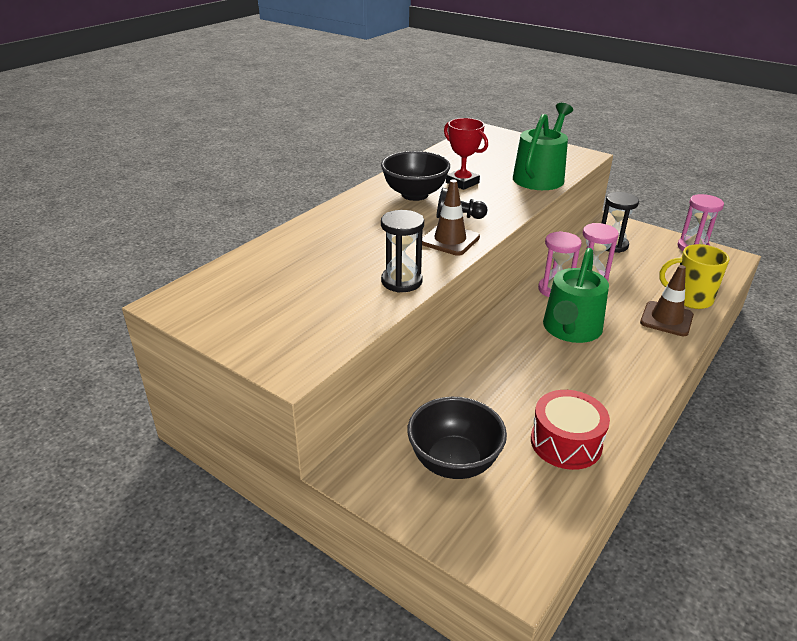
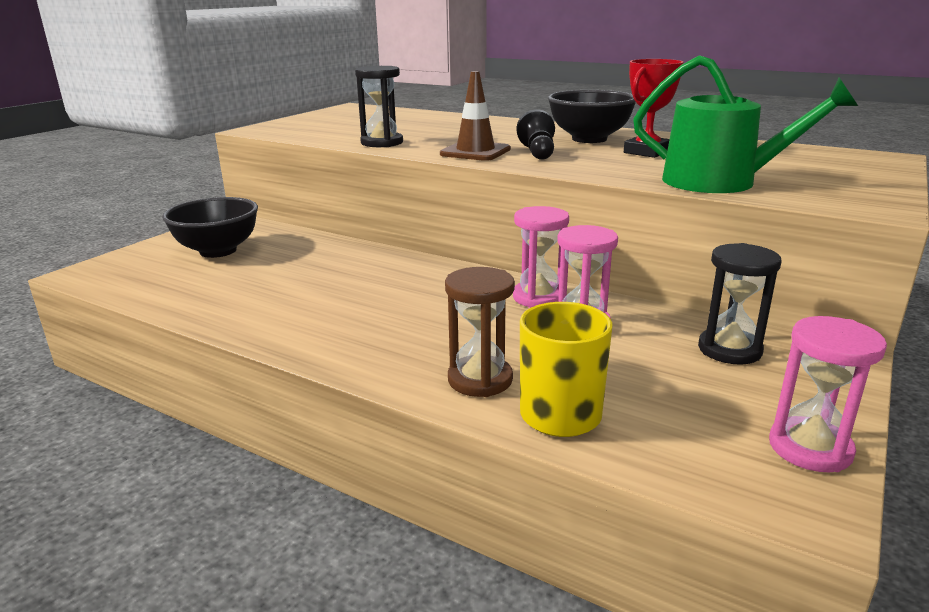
camera: 85 degrees right, 10 degrees down
red drum [531,390,610,470] -> none
green watering can [543,248,609,343] -> none
brown traffic cone [640,265,694,336] -> brown hourglass [445,267,515,397]

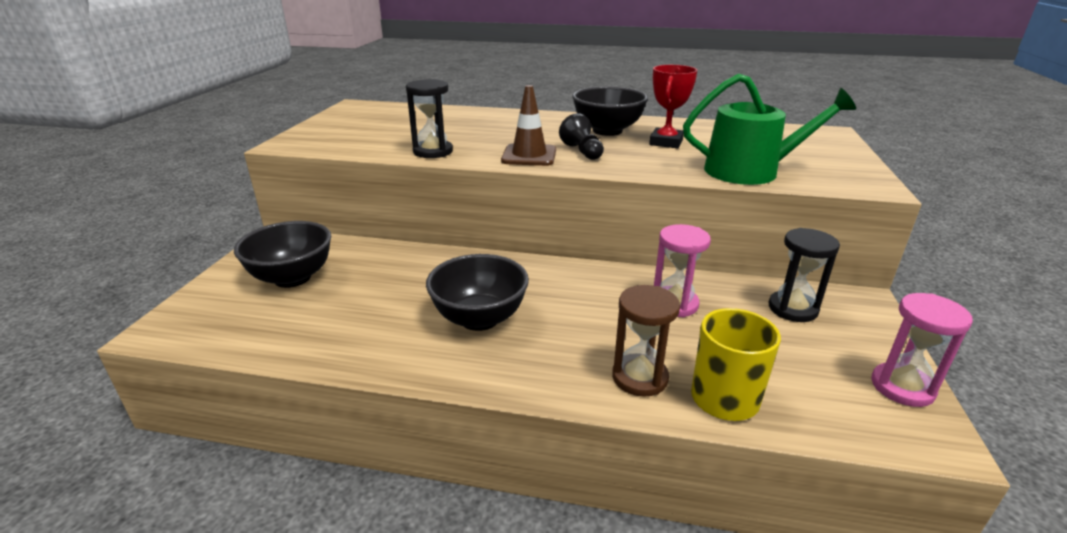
camera: 20 degrees left, 5 degrees up
pink hourglass [513,206,569,308] -> none
none -> black bowl [426,254,529,331]

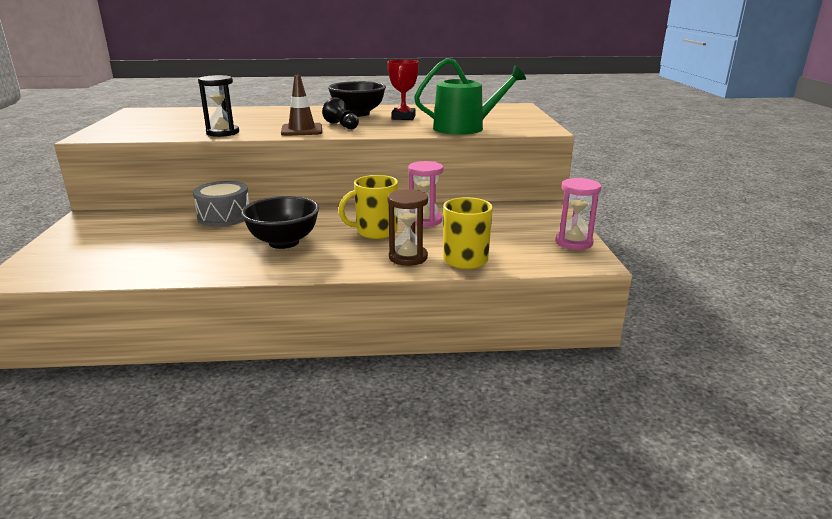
camera: 15 degrees left, 5 degrees down
black bowl [234,221,331,288] -> none
black hourglass [769,228,840,322] -> none
none -> grey drum [193,181,249,227]
none -> yellow mug [338,175,398,239]

